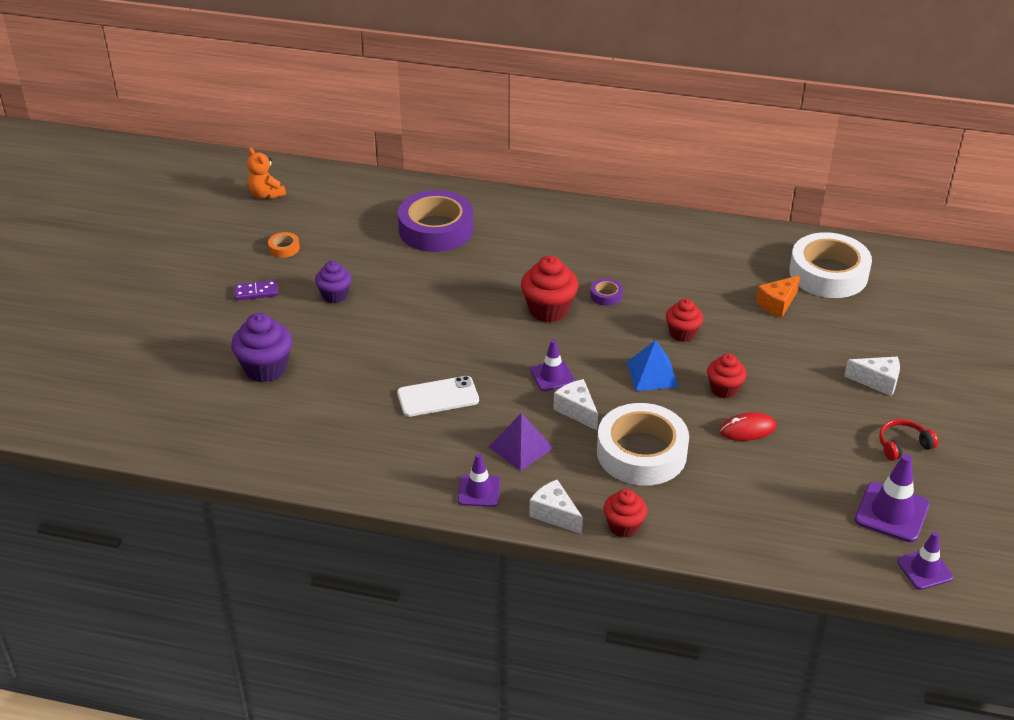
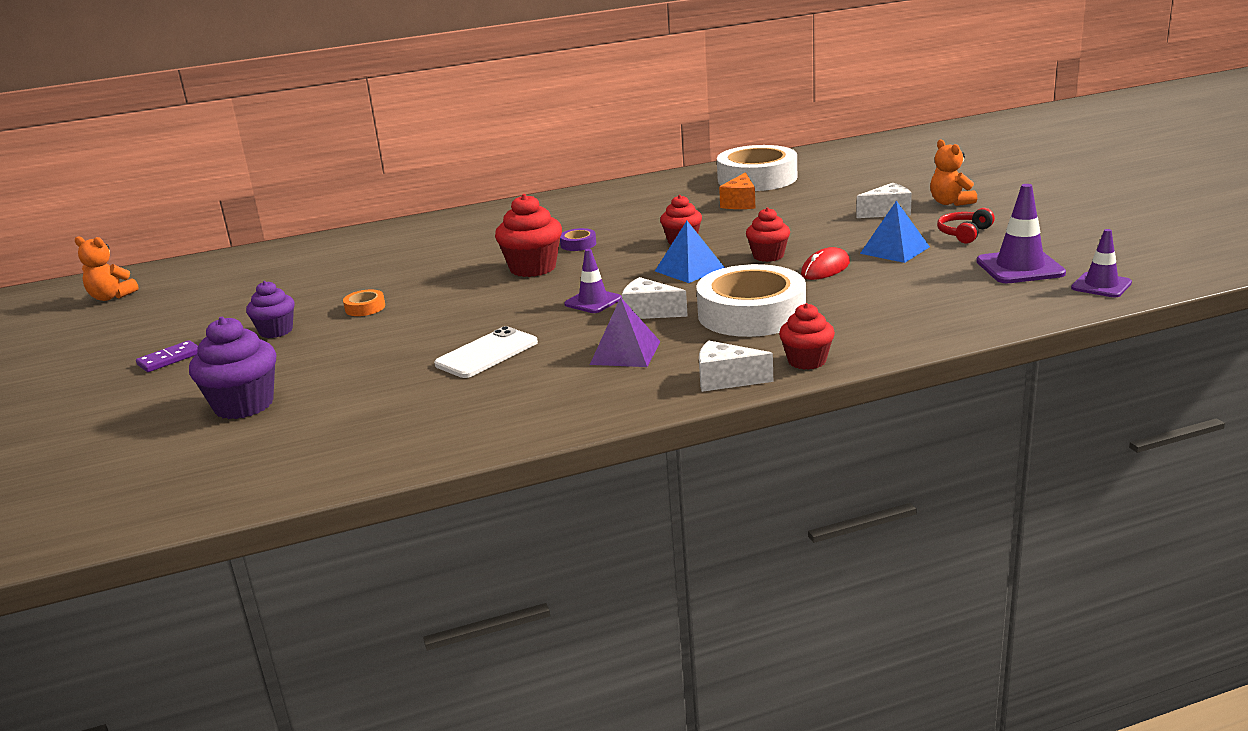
camera: 30 degrees left, 15 degrees down
orange tape [268,232,300,258] -> orange tape moved to [343,290,385,316]
purple tape [398,190,473,252] -> none
purple traffic cone [458,454,501,507] -> none
none -> blue pyramid [860,201,930,263]
none -> orange teddy bear [930,139,977,206]

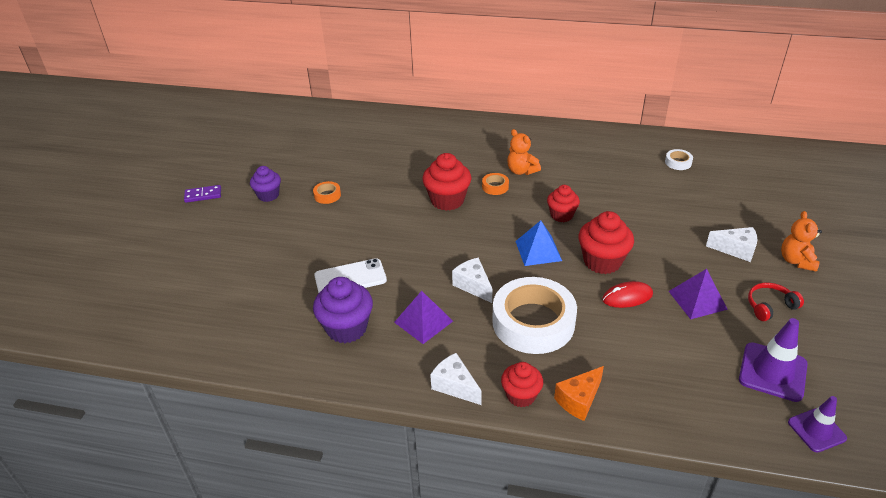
camera: 30 degrees right, 15 degrees up
orange teddy bear [75,236,139,301] -> orange teddy bear moved to [507,129,541,175]
purple cupcake [189,317,276,419] -> purple cupcake moved to [313,277,373,343]
purple tape [560,228,596,251] -> orange tape [482,173,509,195]
purple traffic cone [564,249,622,313] -> none
white tape [717,145,797,191] -> white tape [665,149,693,170], size x0.40
orange cheese [719,172,755,209] -> orange cheese moved to [554,366,604,421]
red cupcake [746,207,790,262] -> red cupcake [579,211,634,274], size x1.55
blue pyramid [860,201,930,263] -> purple pyramid [669,269,728,319]

